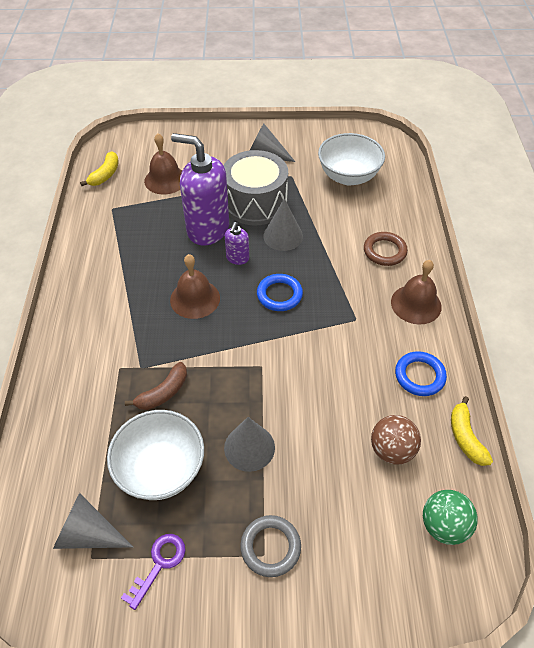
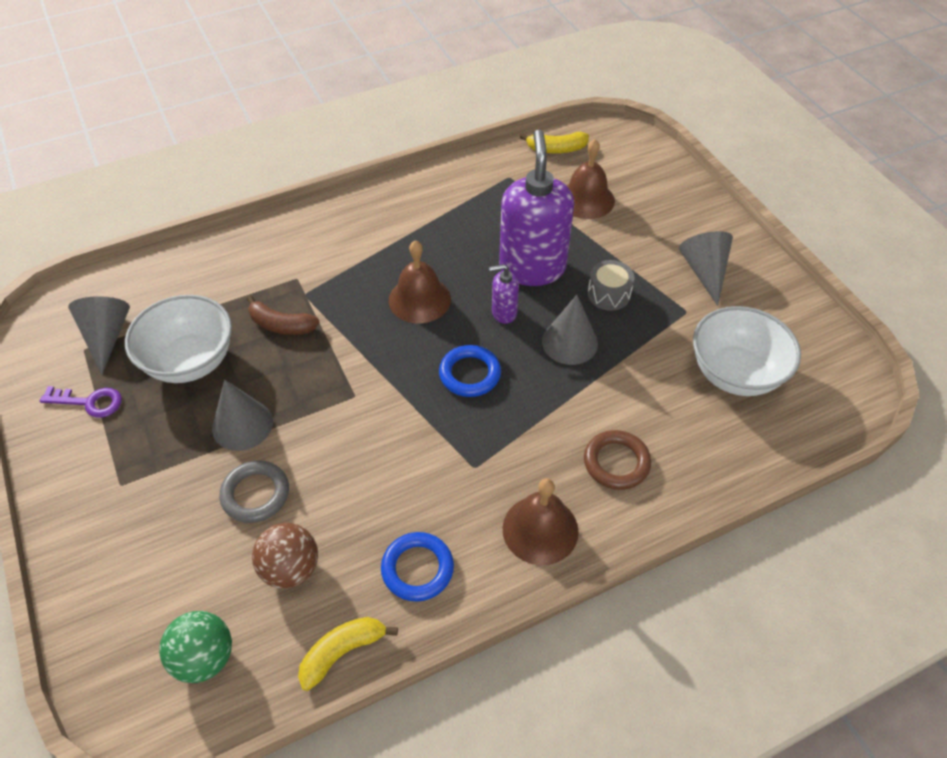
camera: 65 degrees right, 0 degrees up
grey drum [224,150,288,225] -> grey drum [588,260,634,311], size x0.48
grey ring [240,515,301,577] -> grey ring moved to [219,460,289,523]

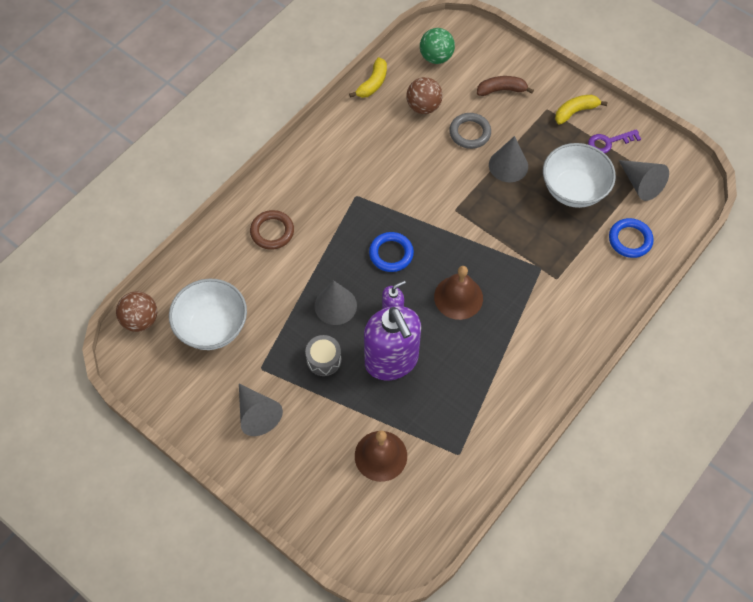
camera: 155 degrees right, 10 degrees up
brown banana [247,295,320,335] -> brown banana moved to [477,76,534,96]
blue ring [381,532,454,602] -> blue ring moved to [609,218,654,258]
brown bell [503,478,579,565] -> none
yellow banana [520,132,589,153] -> yellow banana moved to [555,95,607,125]
none -> brown ball [116,291,157,332]

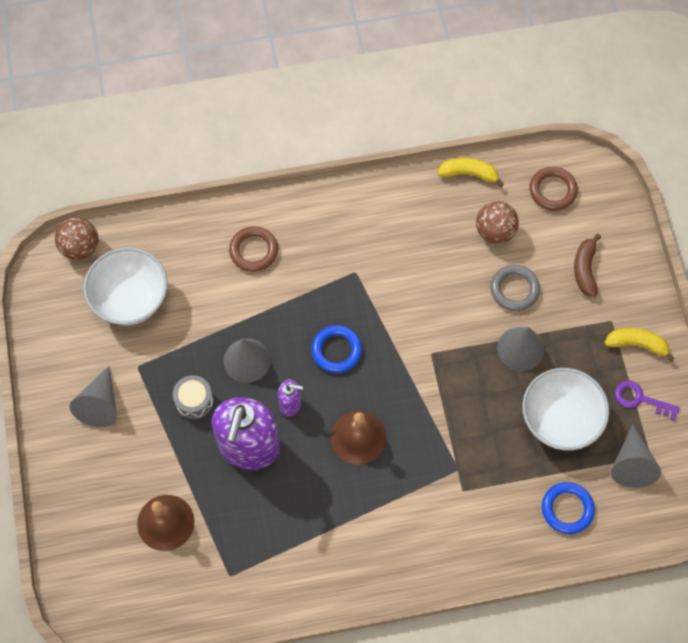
camera: 40 degrees right, 5 degrees up
yellow banana [349,57,387,98] -> yellow banana turned 150 degrees counterclockwise [438,158,504,187]
green ball [420,28,455,64] -> brown ring [529,167,578,211]
brown banana [477,76,534,96] -> brown banana turned 120 degrees counterclockwise [574,234,601,297]

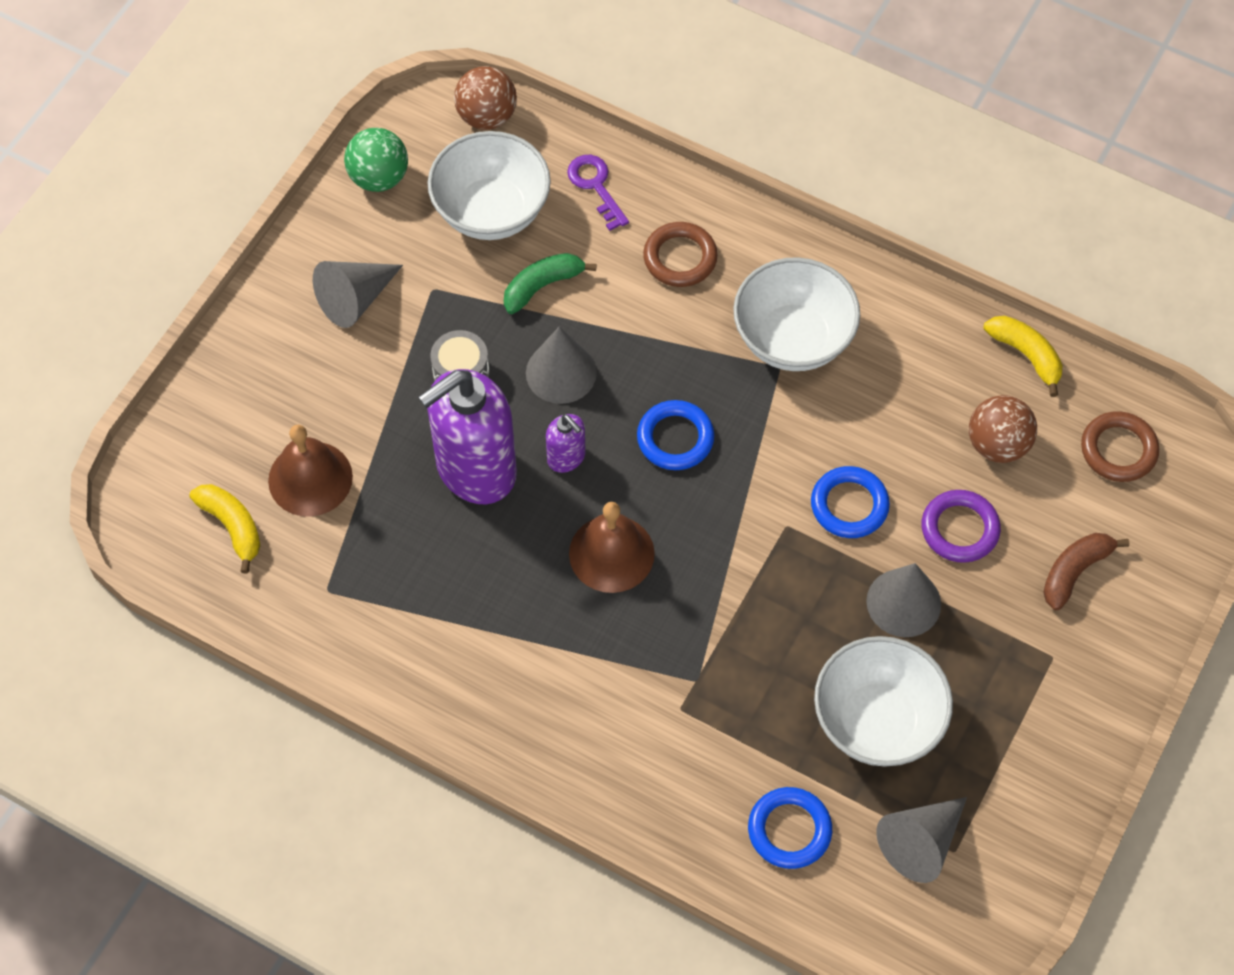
camera: 40 degrees right, 5 degrees down
grey ring [490,265,540,311] -> purple ring [922,490,1001,563]
yellow banana [605,328,675,362] -> yellow banana moved to [189,484,261,573]
purple key [615,381,680,421] -> purple key moved to [567,155,629,231]
none -> green ball [344,128,408,192]
none -> green banana [504,253,597,314]
none -> white bowl [733,257,860,371]
none -> blue ring [811,466,890,538]

